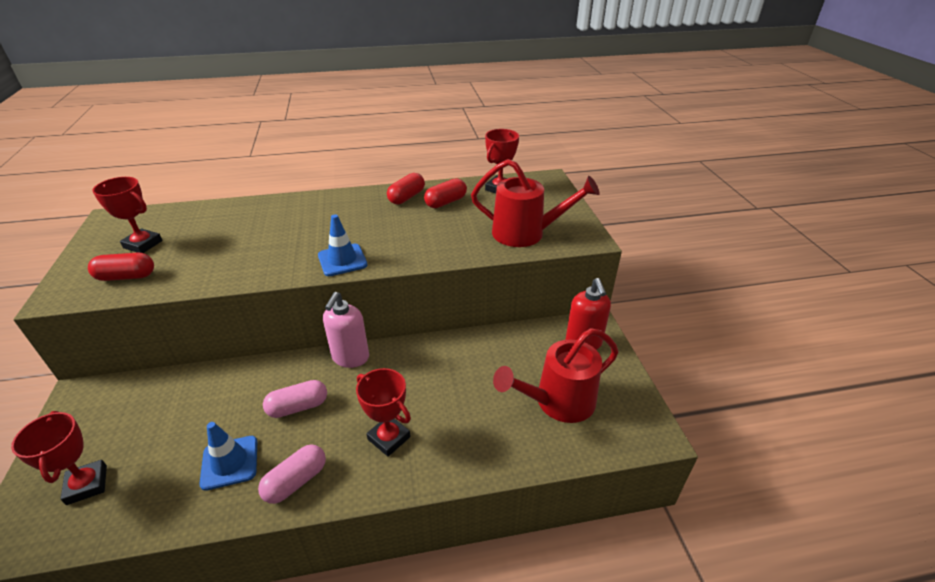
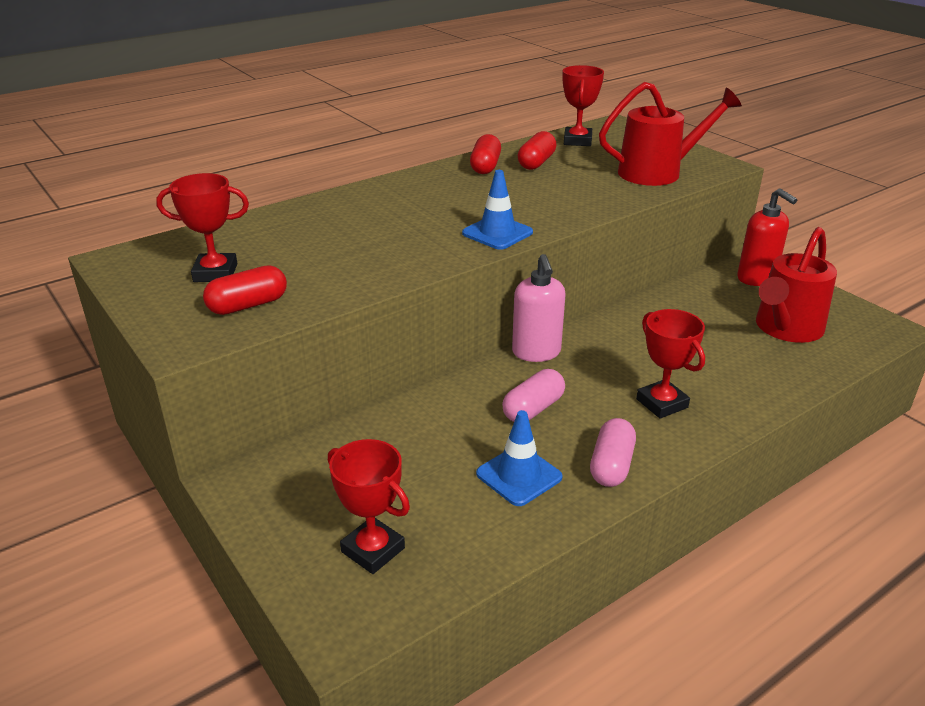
camera: 25 degrees left, 5 degrees down
red trophy [356,368,411,457] -> red trophy turned 45 degrees clockwise [636,309,705,419]

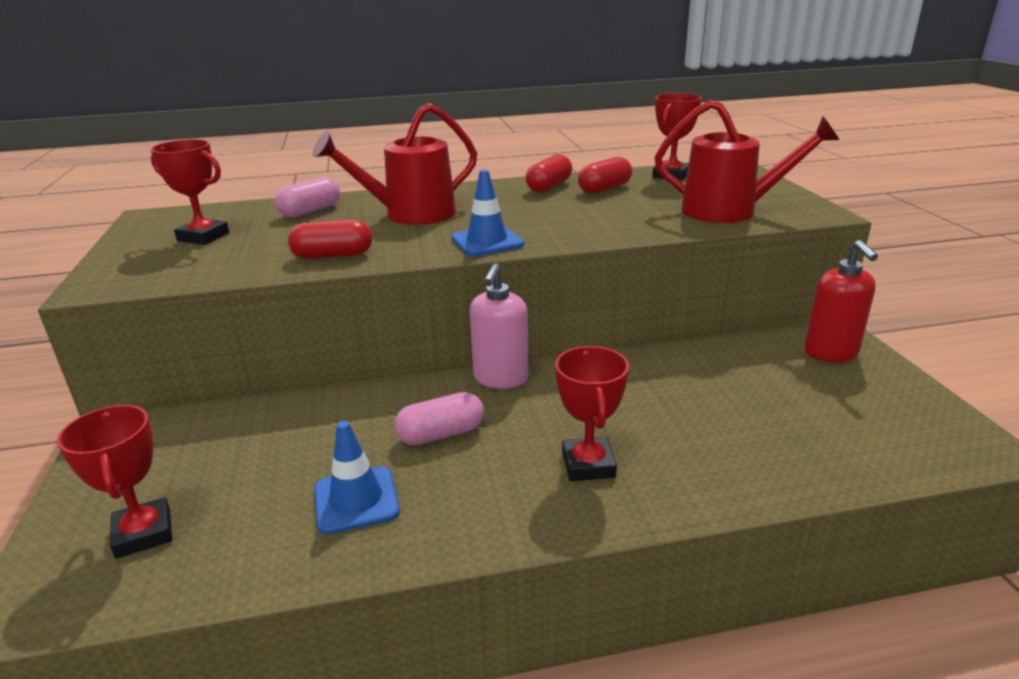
camera: 25 degrees right, 5 degrees down
red capsule [203,265,287,315] -> red capsule moved to [288,219,372,259]
pink capsule [590,418,636,487] -> pink capsule moved to [275,177,340,217]
red watering can [756,227,837,343] -> red watering can moved to [312,103,477,225]

